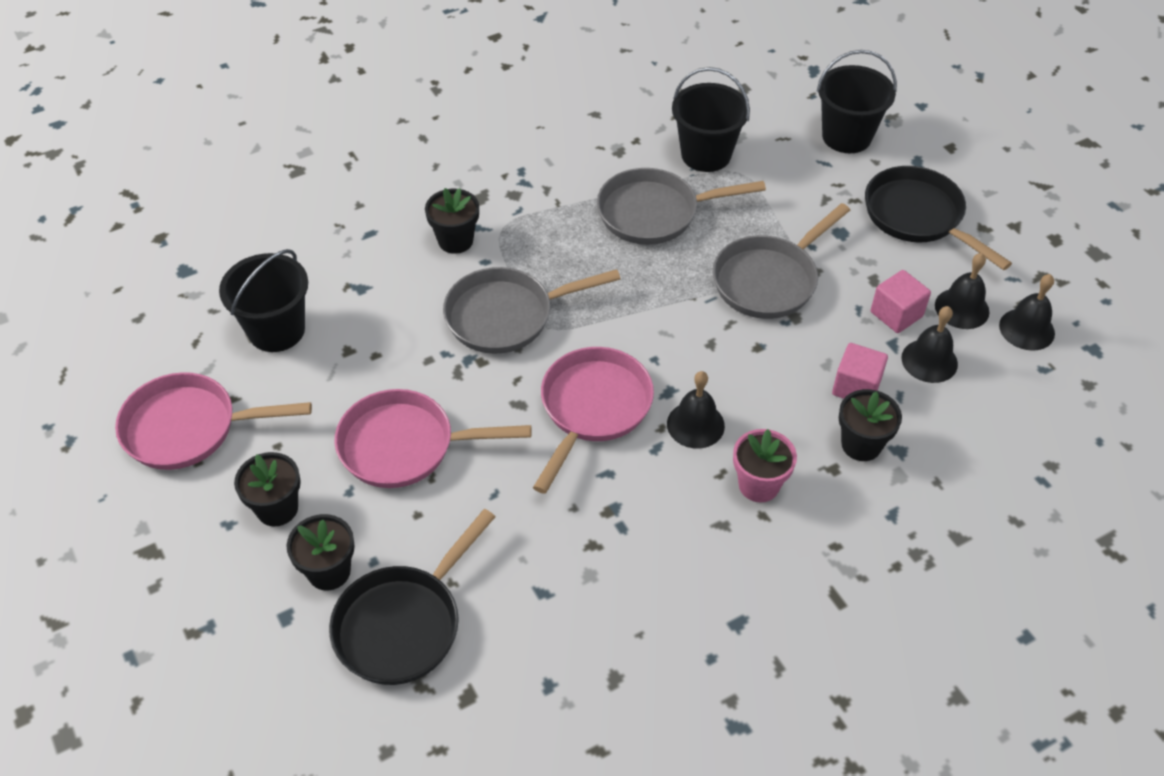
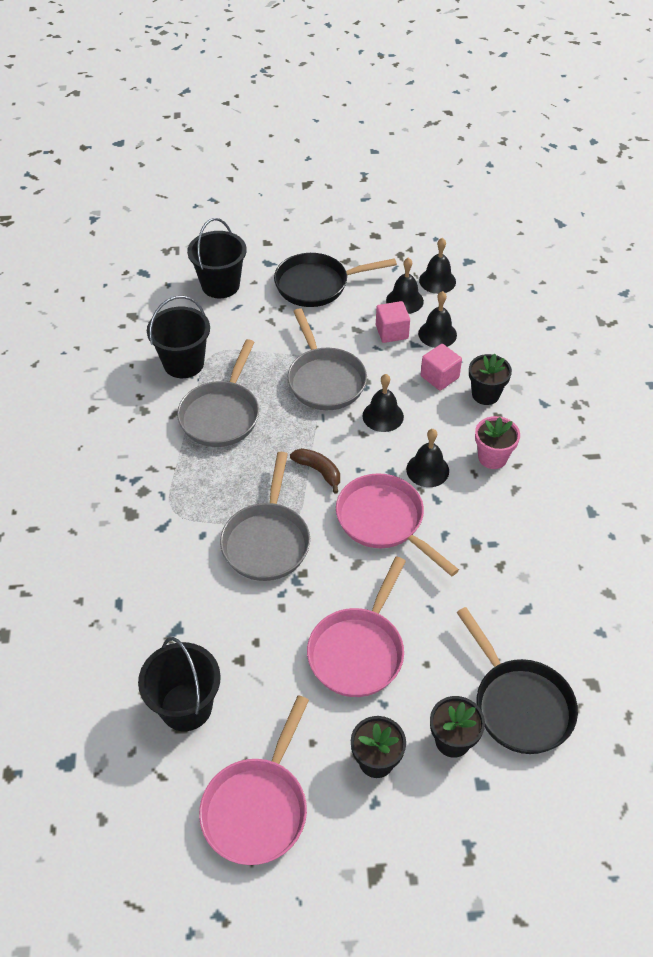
camera: 65 degrees left, 0 degrees up
black flower pot [425,188,479,254] -> none
none -> brown banana [290,448,340,494]
none -> black bell [363,374,404,432]

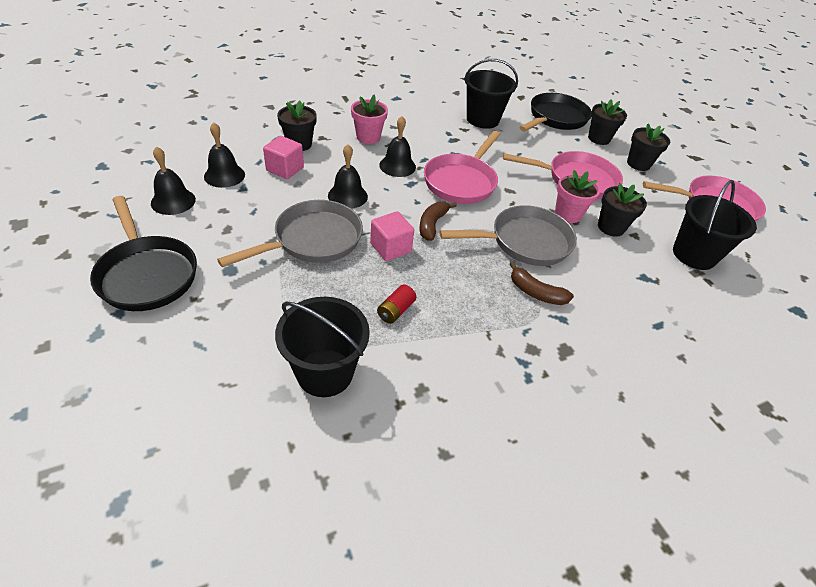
camera: 115 degrees left, 5 degrees down
grey pan [177,339,259,447] -> red battery [377,284,416,324]
black bucket [187,218,247,298] -> black bucket moved to [464,59,518,129]
pink cube [376,301,410,343] -> pink cube moved to [370,211,414,261]
black bell [419,238,456,294] -> none
none -> brown banana [510,262,574,305]
none -> pink flower pot [555,170,600,223]
none -> black flower pot [598,183,647,237]

